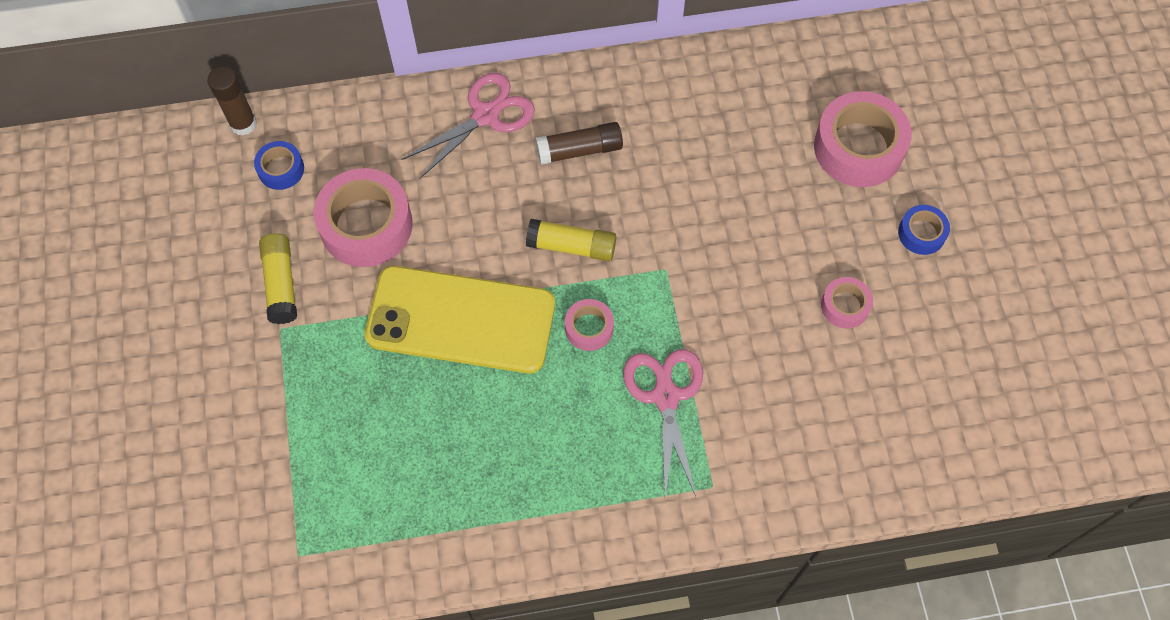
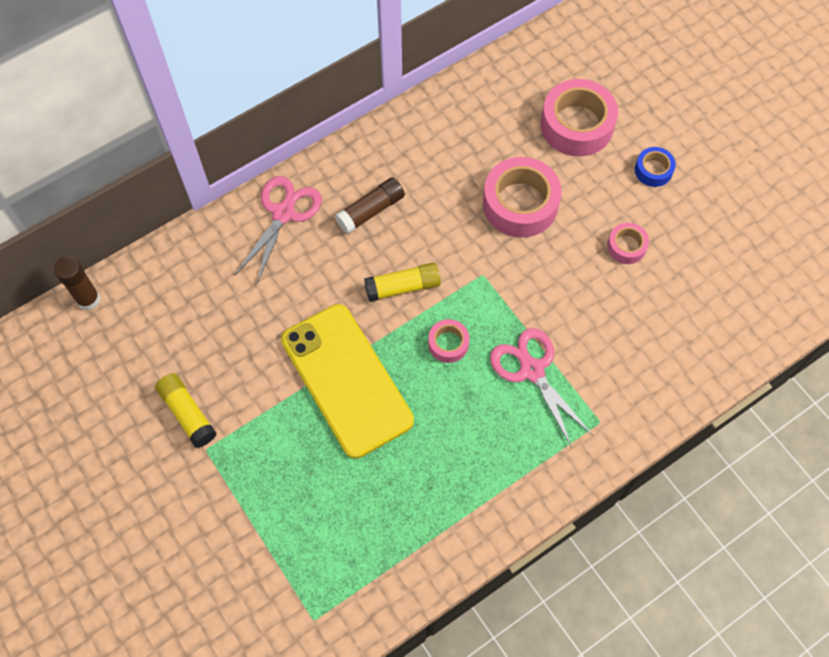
camera: 25 degrees left, 0 degrees up
blue tape [254,141,304,190] -> none
pink tape [314,168,412,267] -> pink tape moved to [483,157,562,238]
yellow phone [365,266,555,373] -> yellow phone turned 75 degrees clockwise [281,304,414,459]

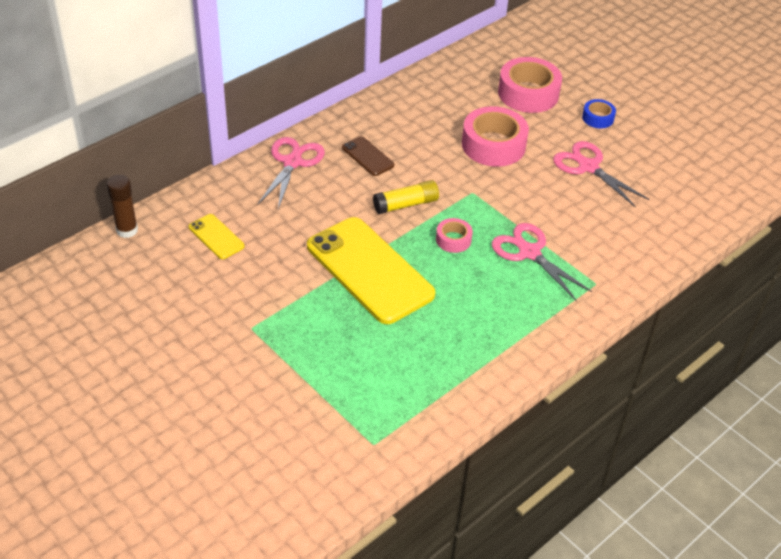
camera: 10 degrees left, 20 degrees down
yellow glue stick [155,373,217,448] -> none
brown glue stick [335,177,405,234] -> brown phone [342,136,394,176]
pink tape [607,223,649,264] -> pink scissors [553,141,649,208]
none -> yellow phone [189,214,244,259]

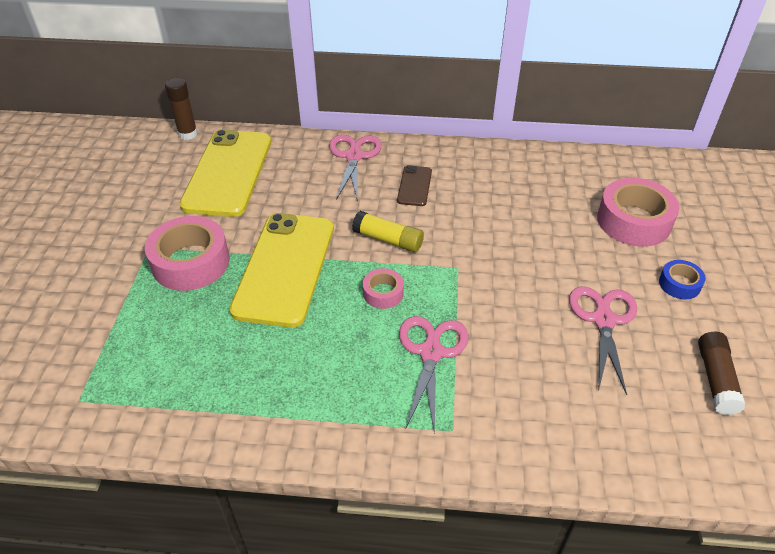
camera: 50 degrees right, 0 degrees up
yellow phone [189,214,244,259] -> yellow phone [179,129,271,217], size x2.22
pink scissors [258,137,325,209] -> pink scissors turned 60 degrees counterclockwise [329,135,382,201]
pink tape [462,106,529,167] -> pink tape moved to [145,216,229,291]
none -> brown glue stick [698,332,746,415]

